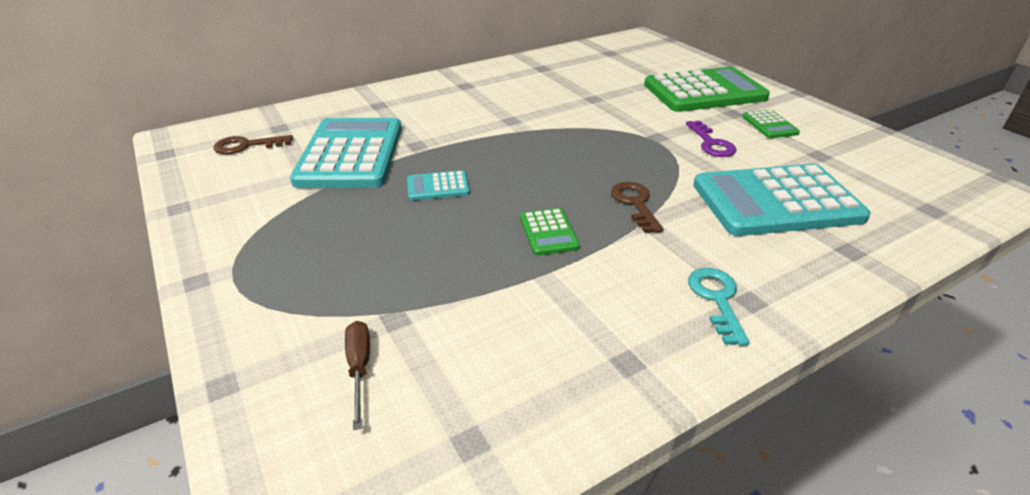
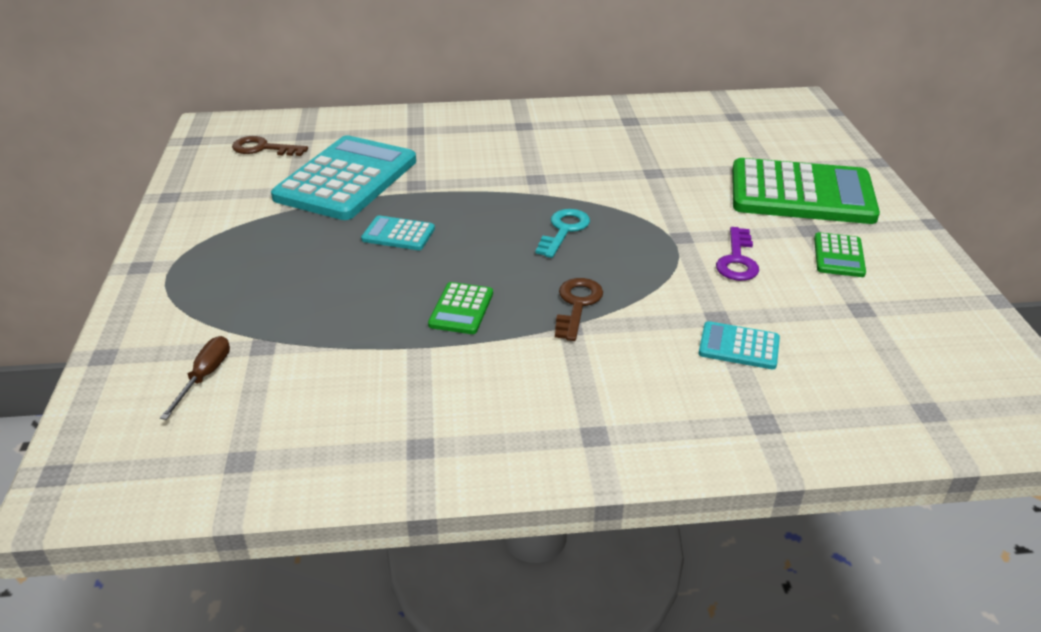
camera: 25 degrees right, 0 degrees up
turquoise key [688,268,750,346] -> turquoise key moved to [536,209,590,258]
turquoise calculator [693,164,871,236] -> turquoise calculator [698,321,780,369], size x0.44

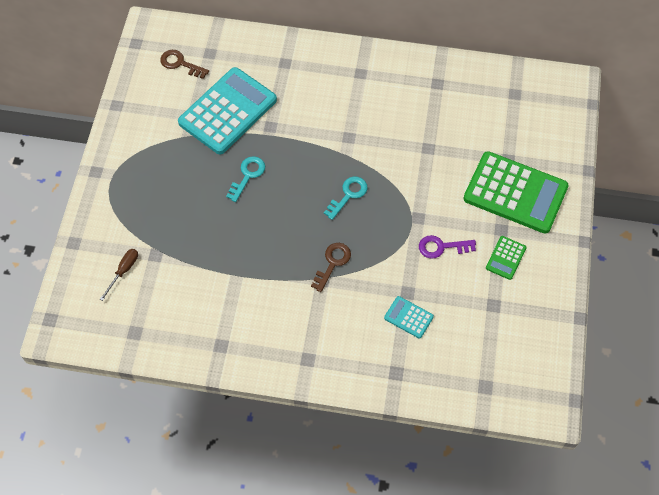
camera: 15 degrees right, 25 degrees up
turquoise calculator [361,215,435,250] -> turquoise key [226,156,265,202]
green calculator [428,282,493,334] -> none
purple key [716,227,759,281] -> purple key turned 60 degrees clockwise [419,235,476,259]

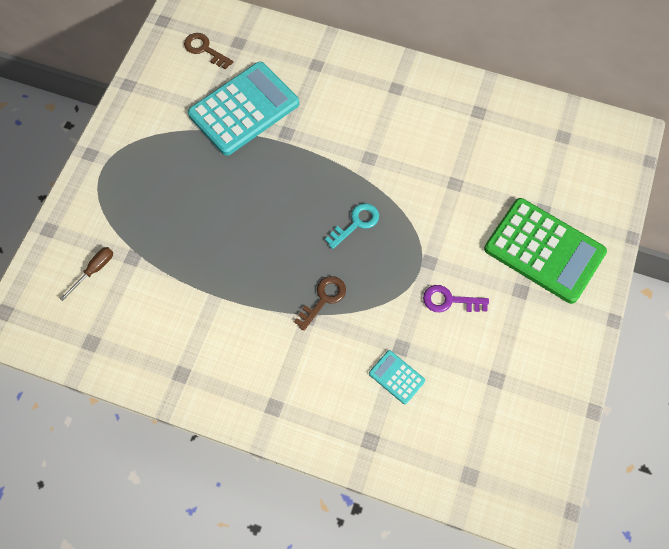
camera: 10 degrees right, 5 degrees up
turquoise key [226,156,265,202] -> none
green calculator [486,236,527,280] -> none

